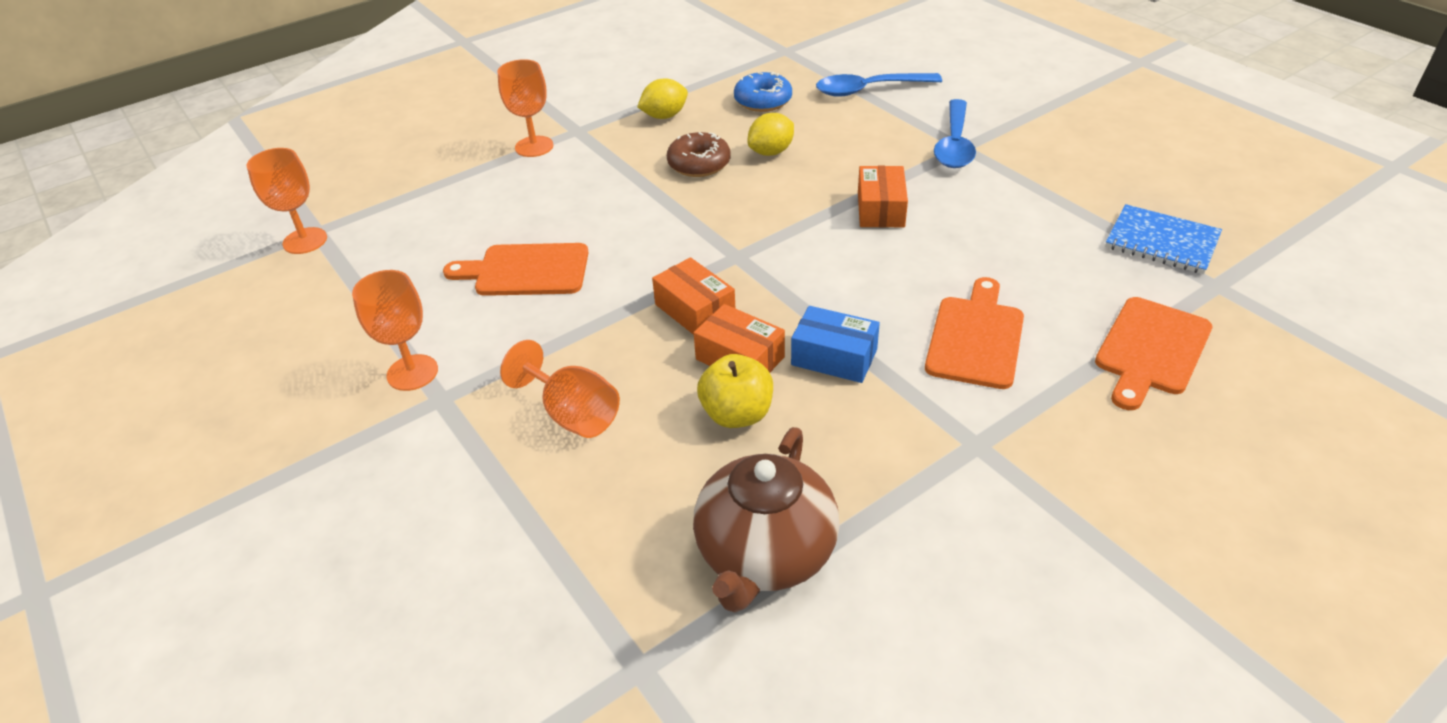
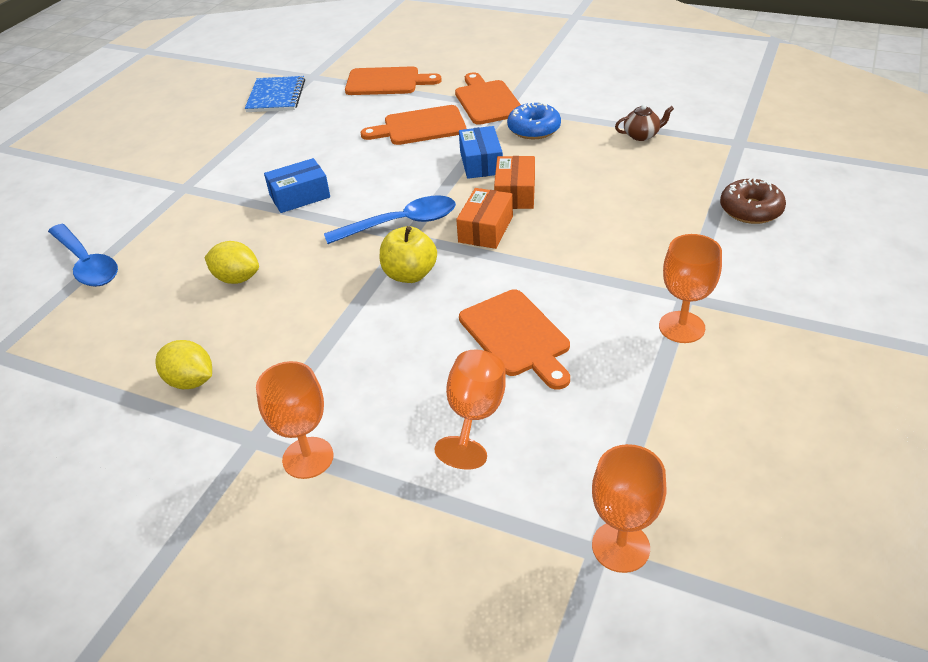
camera: 120 degrees left, 0 degrees up
orange goblet [500,340,620,438] -> orange goblet moved to [434,350,506,470]
brown donut [667,132,731,177] -> brown donut moved to [720,178,786,224]
brown teapot [693,427,840,613] -> brown teapot [615,104,674,141], size x0.46
yellow apple [697,354,773,428] -> yellow apple moved to [380,226,437,283]
blue donut [734,71,792,112] -> blue donut moved to [507,102,561,139]
orange box [858,165,908,228] -> blue box [264,158,330,213]
blue spoon [934,99,976,168] -> blue spoon moved to [324,195,456,244]
none -> orange cutting board [455,72,521,125]

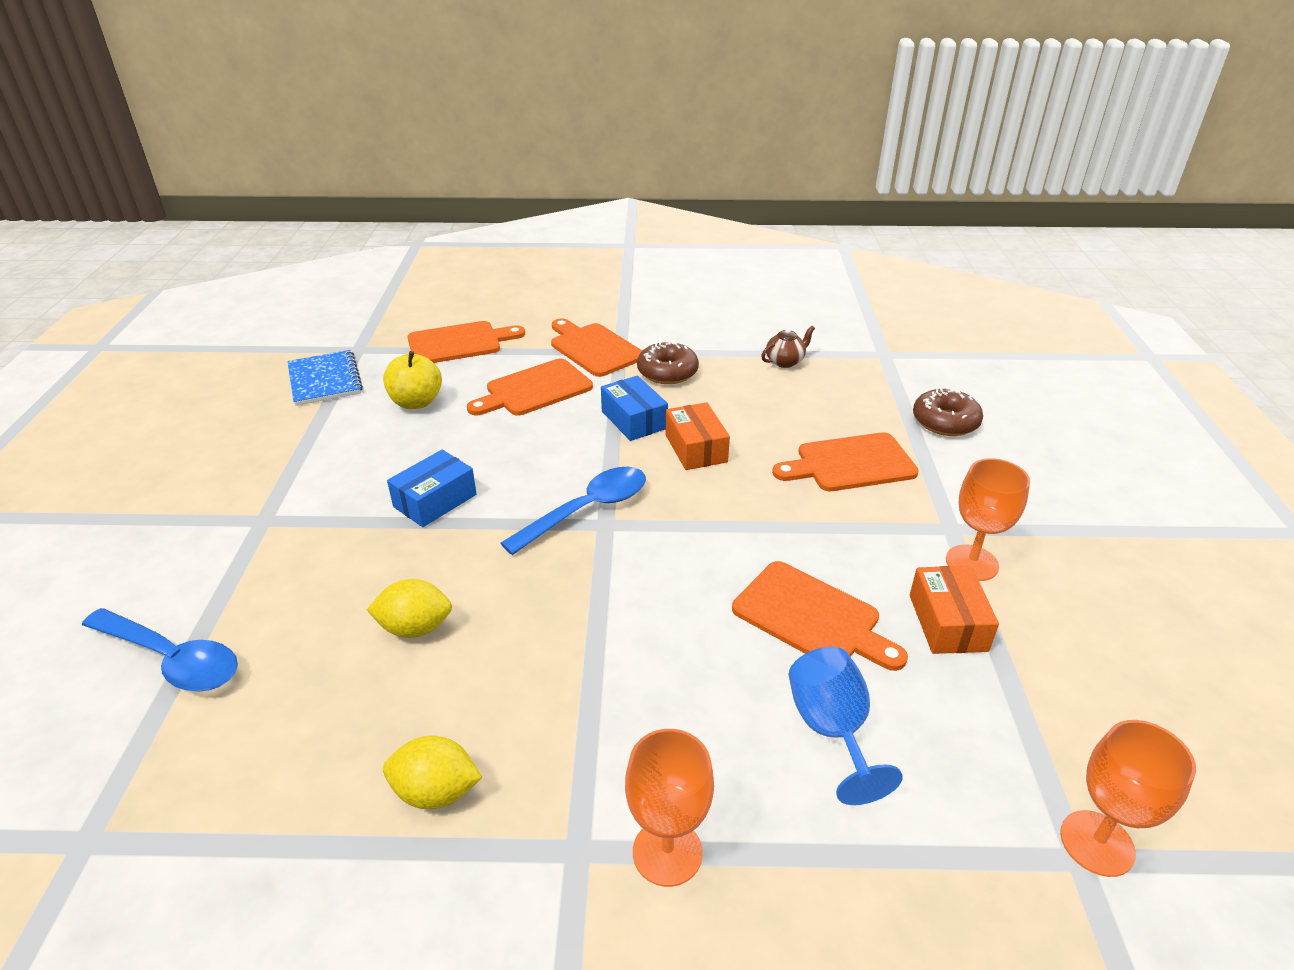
camera: 25 degrees left, 5 degrees down
yellow apple [380,226,437,283] -> yellow apple moved to [383,351,442,409]
orange goblet [434,350,506,470] -> blue goblet [789,647,903,805]
orange box [456,188,513,249] -> orange box moved to [910,566,999,654]
blue donut [507,102,561,139] -> brown donut [637,341,699,384]
none -> orange cutting board [772,432,919,491]

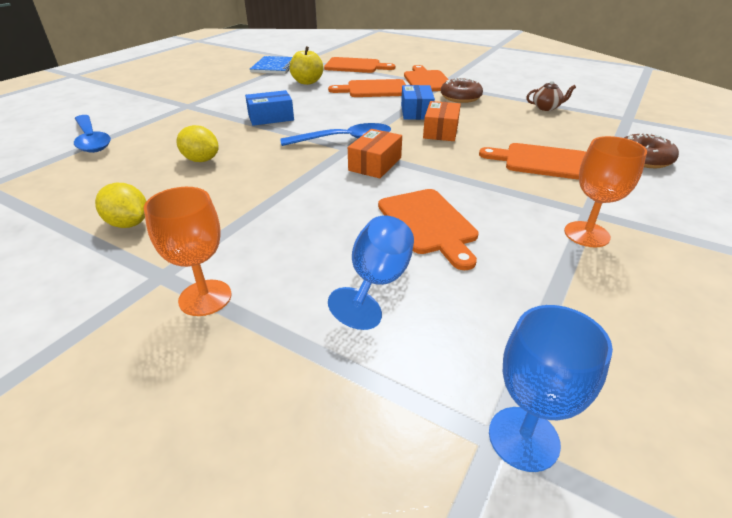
camera: 30 degrees right, 0 degrees up
orange box [910,566,999,654] -> orange box moved to [348,129,402,178]
orange goblet [1060,720,1196,877] -> blue goblet [489,305,613,472]

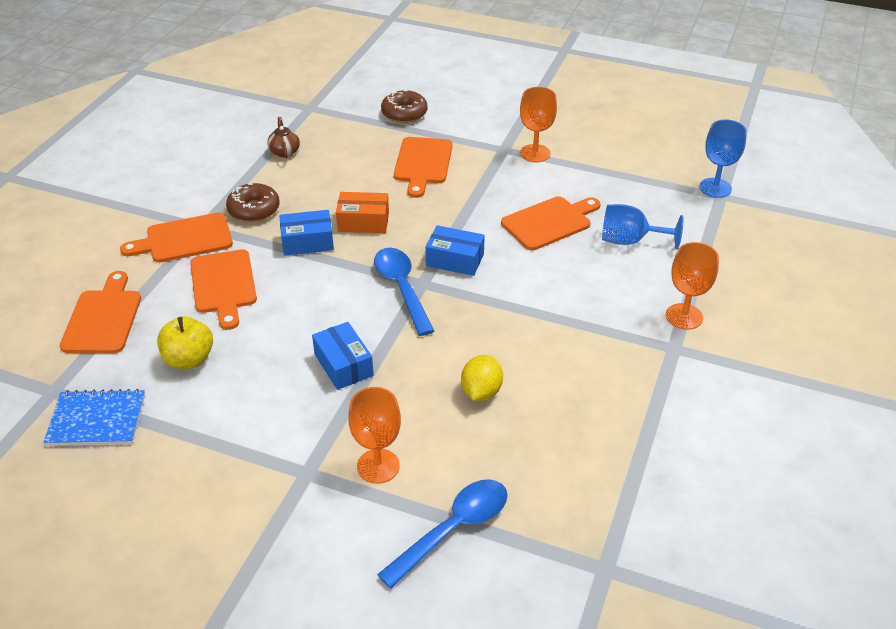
camera: 100 degrees left, 5 degrees up
yellow lemon [95,183,146,228] -> none
orange box [348,129,402,178] -> blue box [426,225,485,276]
none -> orange goblet [348,387,401,484]

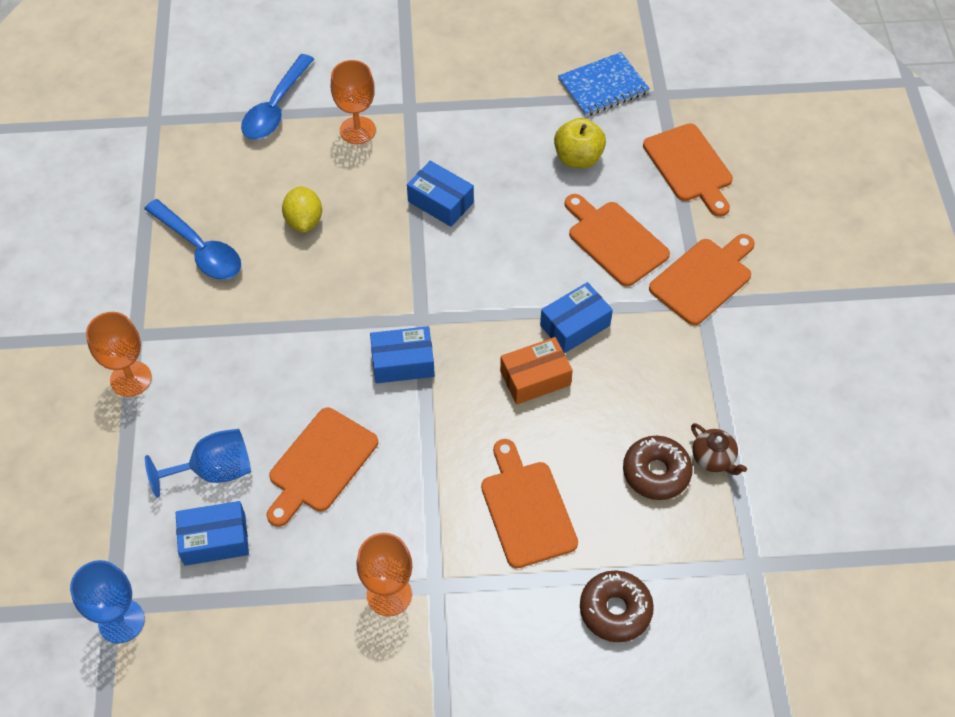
camera: 155 degrees right, 15 degrees up
brown donut [226,183,279,222] -> brown donut moved to [623,436,693,500]
blue spoon [374,248,434,336] -> blue spoon moved to [144,199,241,280]
none -> blue box [176,501,249,566]

